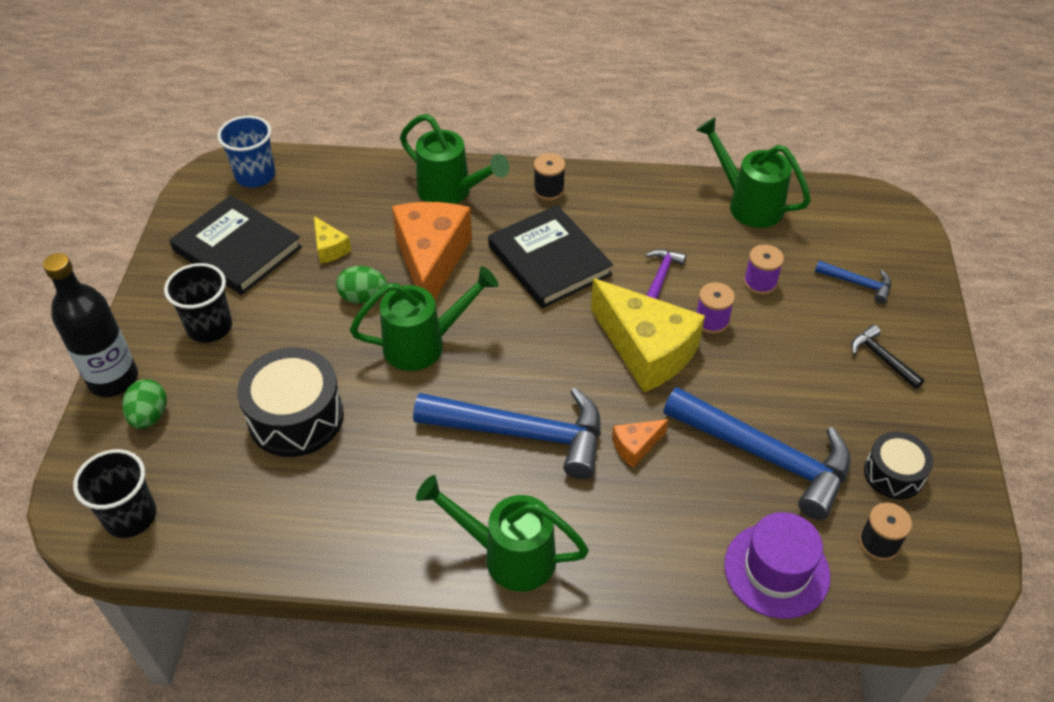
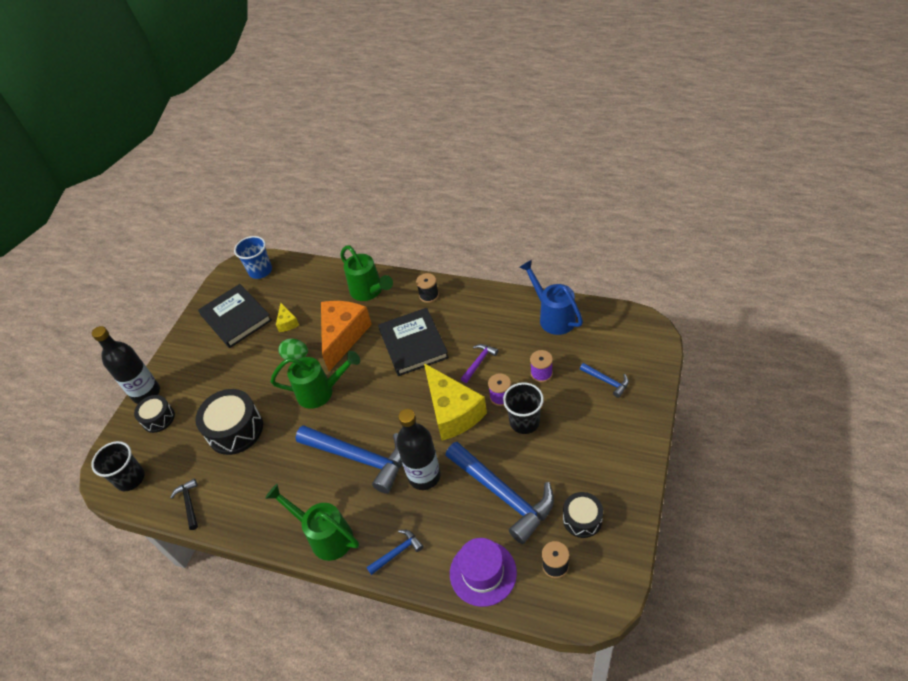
camera: 20 degrees right, 0 degrees up
green egg [122,379,167,429] -> black drum [134,395,175,433]
black cup [164,263,232,343] -> black cup moved to [503,382,544,434]
orange cheese [612,419,669,467] -> black bottle [396,409,441,490]
green watering can [696,117,811,228] -> blue watering can [519,260,583,335]
black hammer [851,325,925,389] -> black hammer moved to [170,479,198,530]
none -> blue hammer [366,530,423,575]

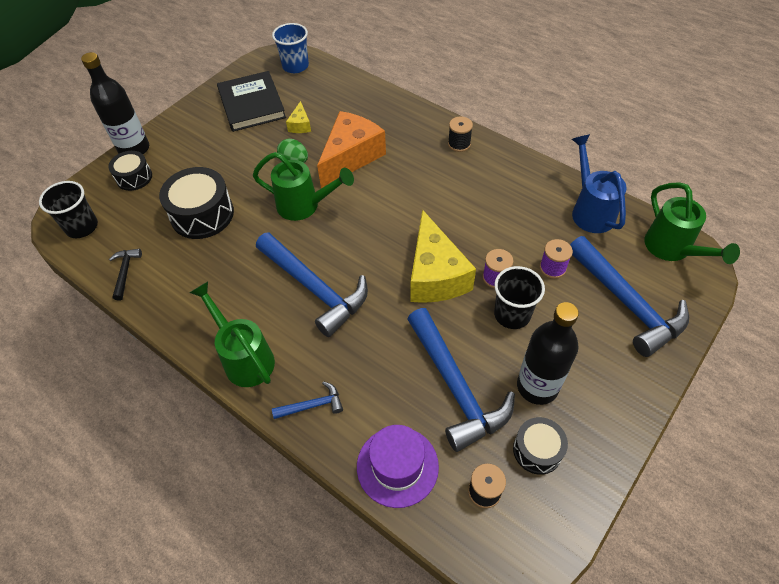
camera: 15 degrees right, 5 degrees up
green watering can [340,245,393,301] -> green watering can moved to [644,182,740,264]
black book [378,308,449,376] -> none
black bottle [396,409,441,490] -> black bottle moved to [517,302,579,405]
purple hammer [461,344,498,383] -> none
blue hammer [580,363,629,398] -> blue hammer [570,236,689,357], size x2.22

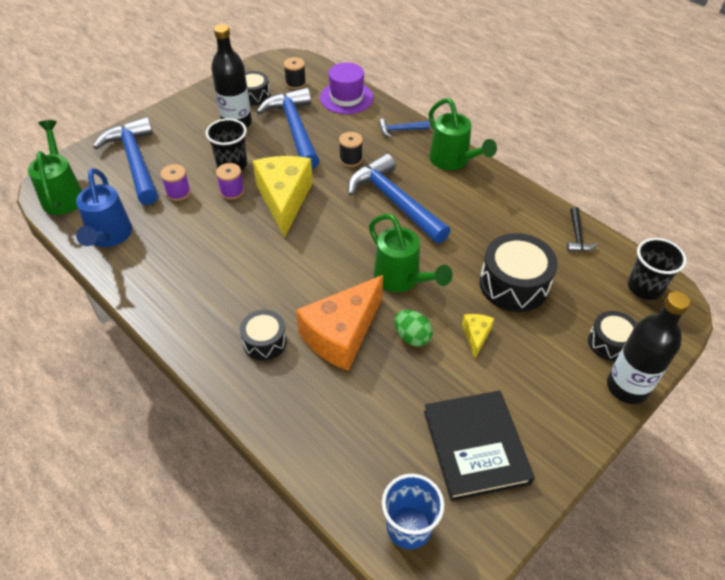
camera: 175 degrees left, 5 degrees down
green watering can [253,152,354,221] -> green watering can turned 150 degrees counterclockwise [369,214,452,292]
yellow cheese [286,101,311,133] -> yellow cheese moved to [462,314,494,358]
black spool [448,116,473,152] -> black spool moved to [339,132,363,167]
none -> black drum [240,310,287,360]

